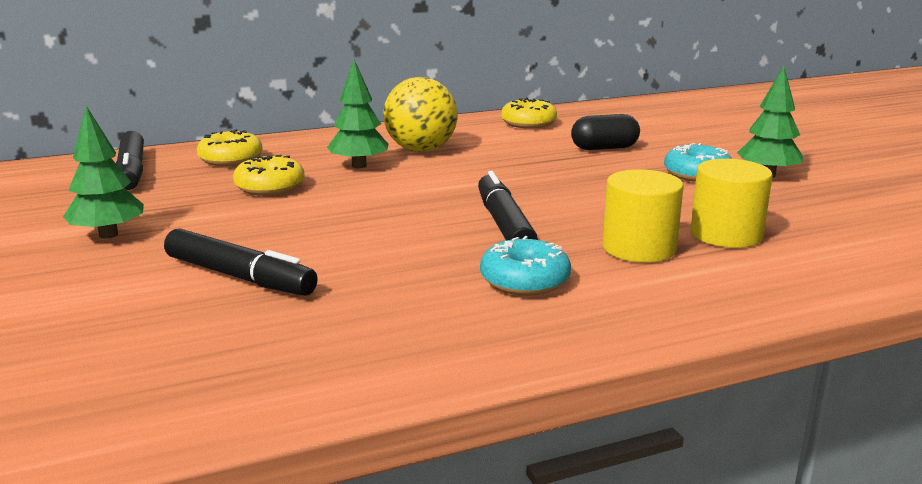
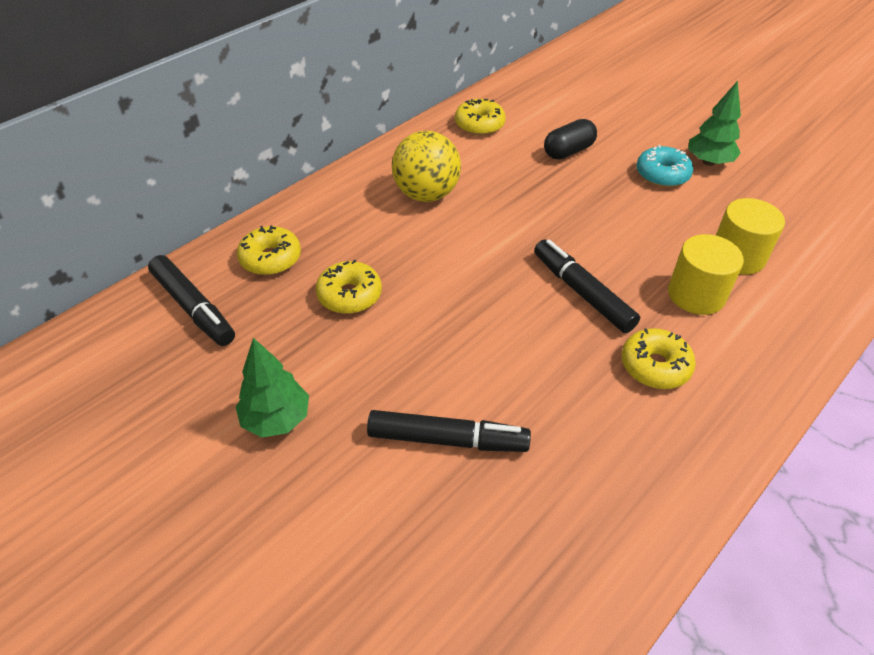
camera: 25 degrees left, 25 degrees up
green tree [327,59,389,168] -> none
turquoise donut [480,236,571,296] -> yellow donut [621,328,696,389]

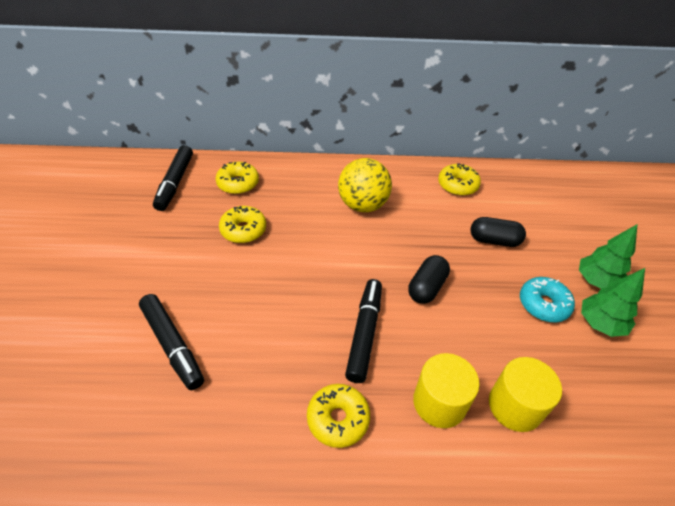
camera: 45 degrees right, 0 degrees up
green tree [236,338,309,438] -> green tree moved to [579,224,638,288]
none -> black capsule [408,255,450,304]

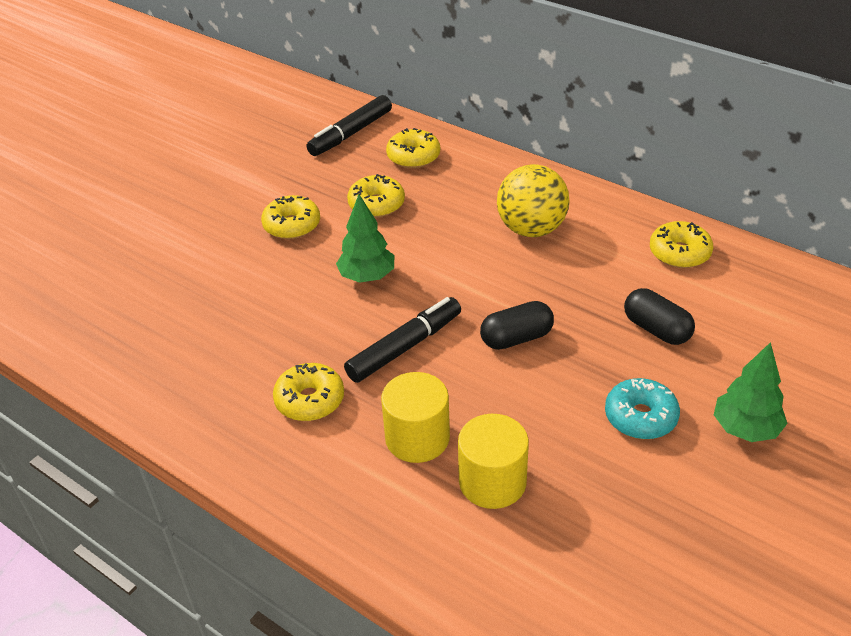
camera: 40 degrees right, 5 degrees down
black marker [139,294,204,390] -> none
green tree [581,268,645,337] -> green tree moved to [336,194,394,283]
none -> yellow donut [261,195,320,239]

